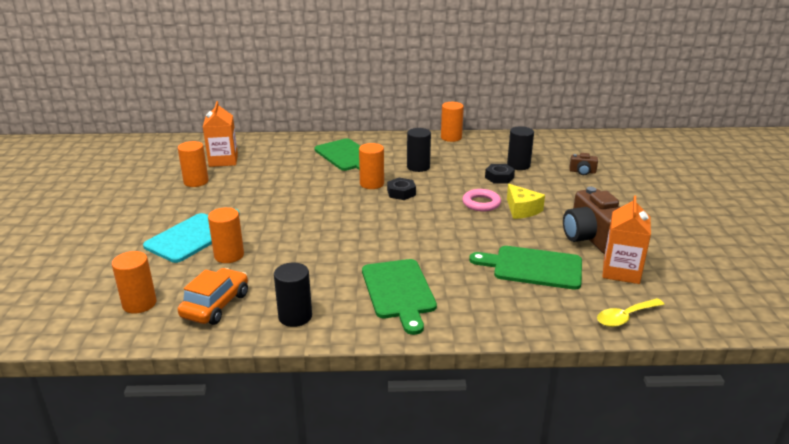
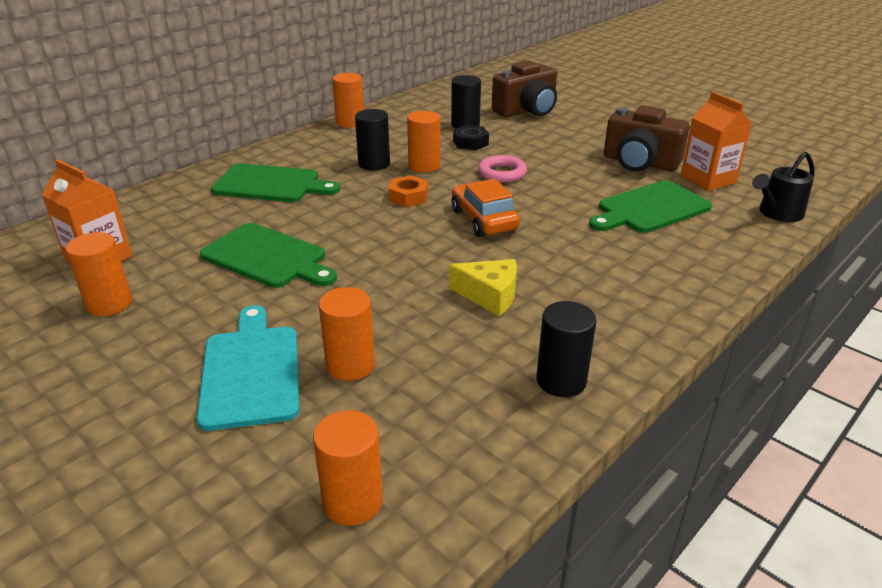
camera: 45 degrees left, 5 degrees up
orange car [178,268,248,325] -> orange car moved to [451,179,520,237]
orange cylinder [359,143,384,189] -> orange cylinder moved to [407,111,440,173]
green cutting board [362,259,437,335] -> green cutting board moved to [200,223,337,288]
black nut [387,178,416,200] -> orange nut [388,175,428,207]
yellow cheese [507,184,545,219] -> yellow cheese moved to [449,259,517,316]
brown camera [570,153,598,175] -> brown camera [492,60,557,117], size x2.14
yellow spoon [597,298,665,327] -> black watering can [752,152,815,222]

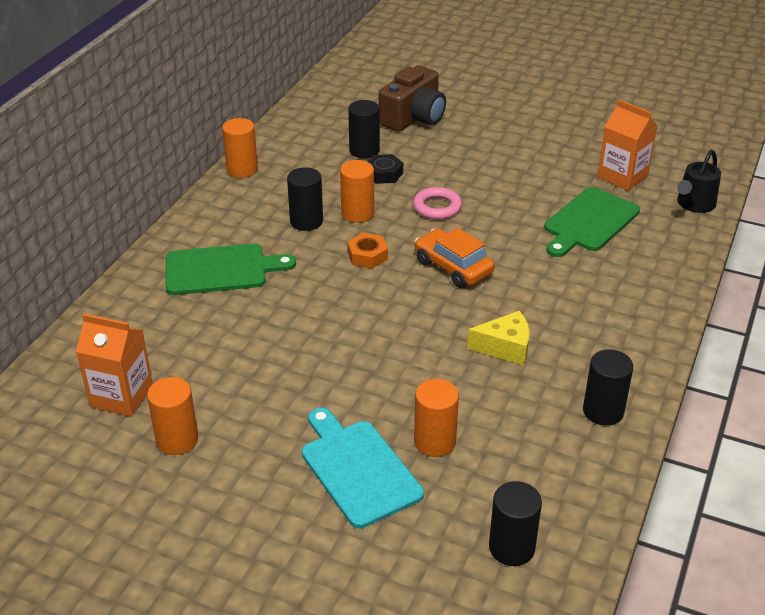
camera: 20 degrees left, 5 degrees up
green cutting board [200,223,337,288] -> none
orange cylinder [313,410,383,526] -> black cylinder [489,481,542,566]
brown camera [604,105,690,172] -> none

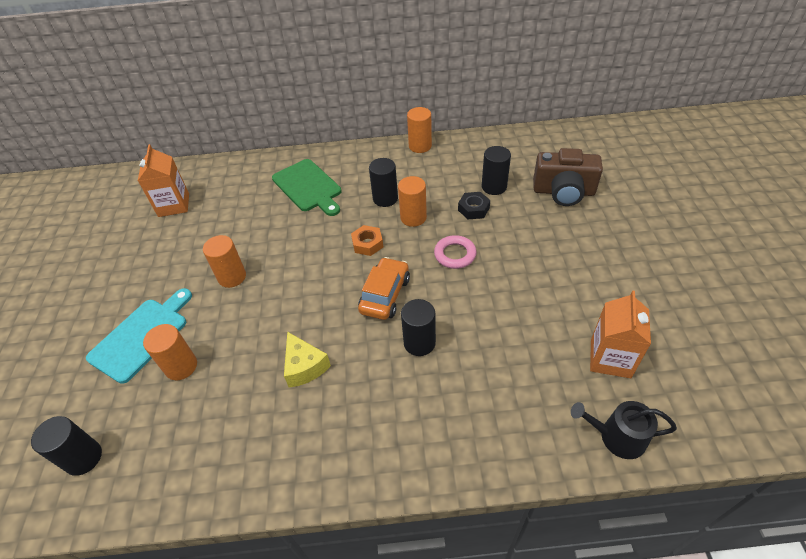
camera: 65 degrees right, 10 degrees up
orange cylinder [147,377,198,455] -> orange cylinder moved to [203,235,246,288]
green cutting board [544,187,640,257] -> none
black cylinder [583,349,633,426] -> black cylinder moved to [401,299,436,356]

